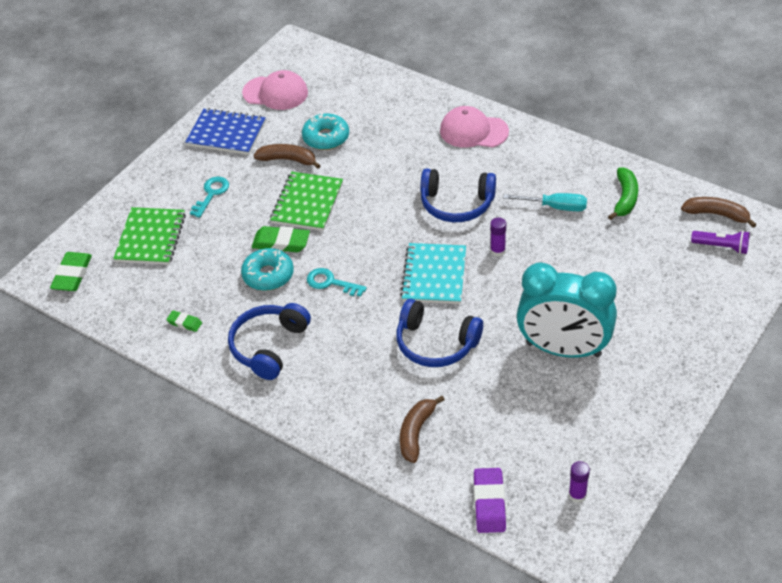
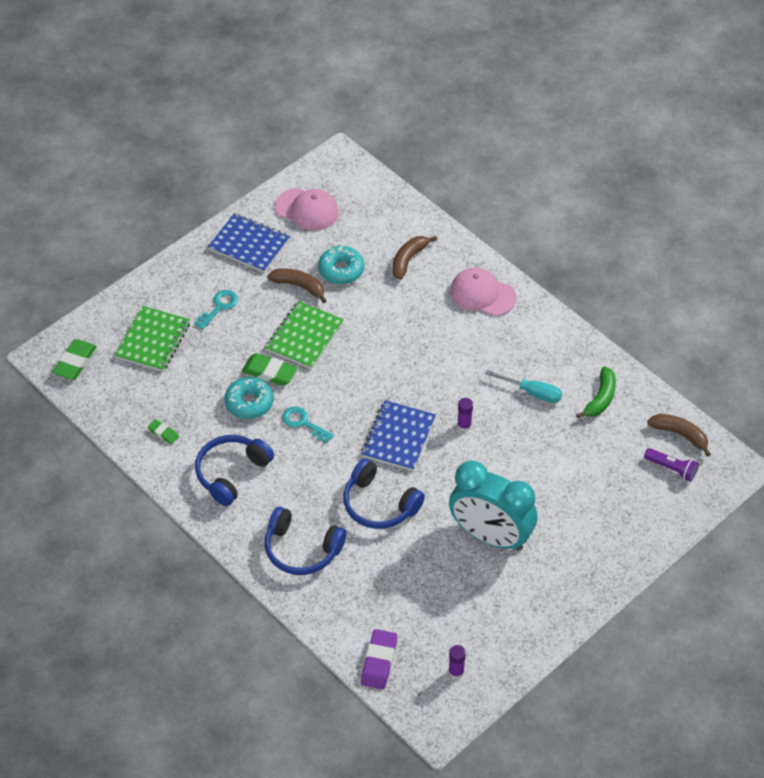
camera: 10 degrees right, 5 degrees up
turquoise notebook [400,243,466,304] -> blue notebook [362,400,436,471]
brown banana [400,396,445,463] -> brown banana moved to [392,236,437,280]
blue headphones [420,168,496,222] -> blue headphones moved to [265,507,346,575]

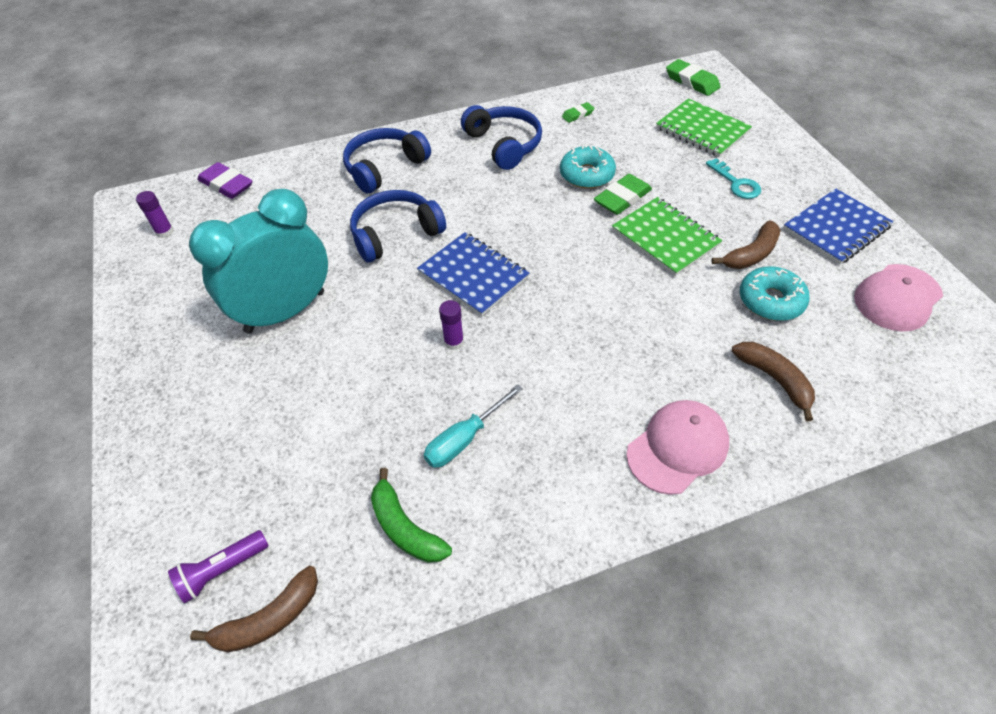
camera: 115 degrees right, 0 degrees up
turquoise key [282,406,334,443] -> none

